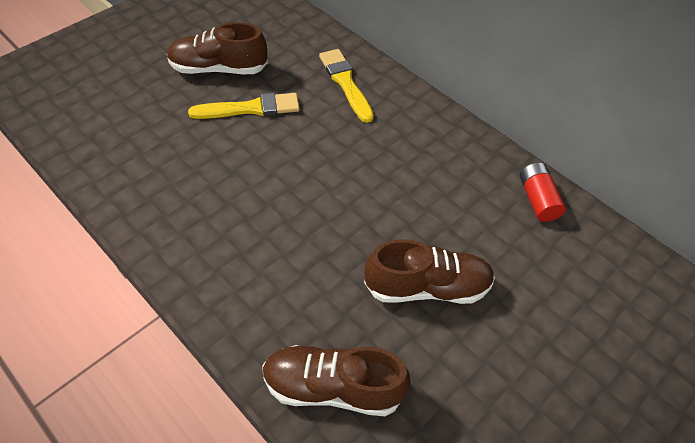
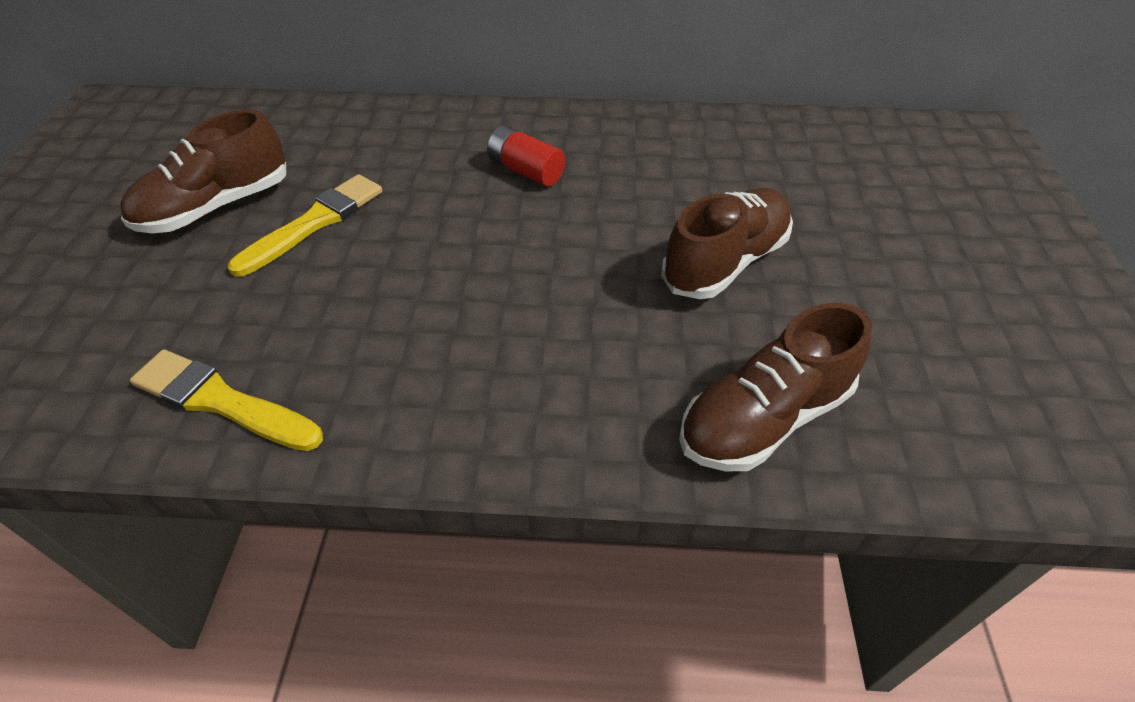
camera: 40 degrees left, 5 degrees down
yellow brush [319,49,374,123] -> yellow brush moved to [130,349,323,451]
red battery [520,162,566,222] -> red battery moved to [487,125,565,186]

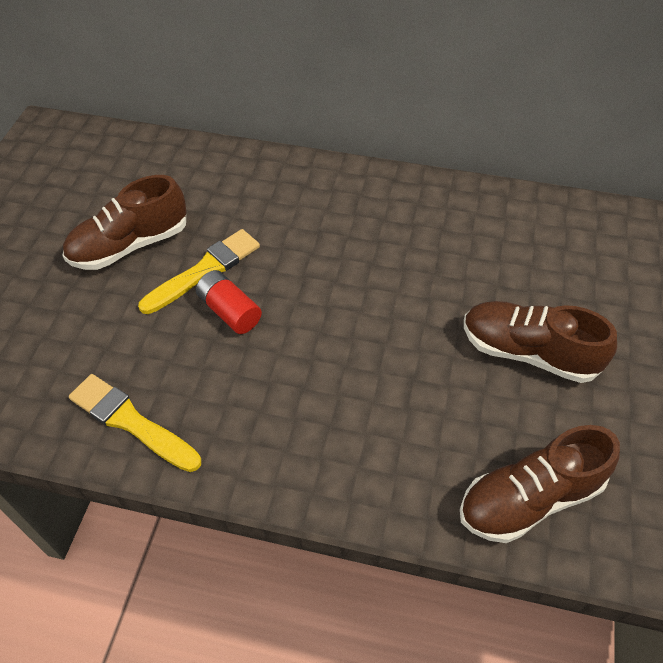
camera: 10 degrees right, 5 degrees up
red battery [487,125,565,186] -> red battery moved to [196,270,262,334]
brown shoe [661,188,793,299] -> brown shoe turned 120 degrees counterclockwise [464,301,617,383]

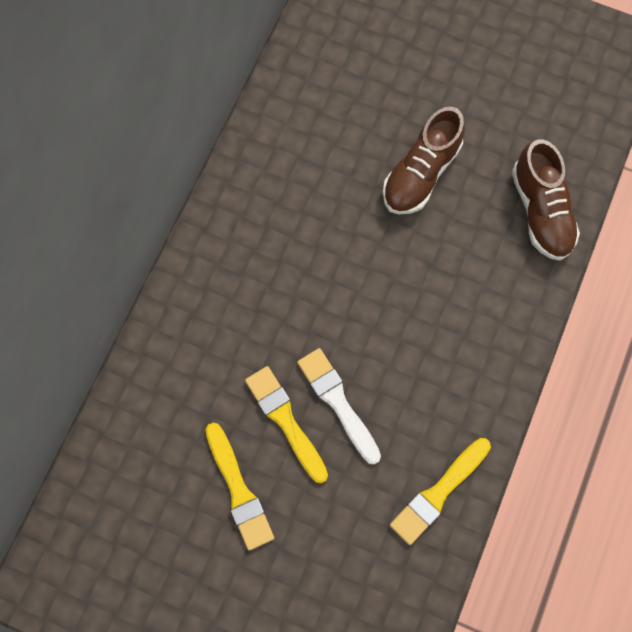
camera: 80 degrees left, 20 degrees up
brown shoe [62,175,187,270] -> yellow brush [206,423,274,551]
red battery [196,270,262,334] -> white brush [297,348,381,465]

